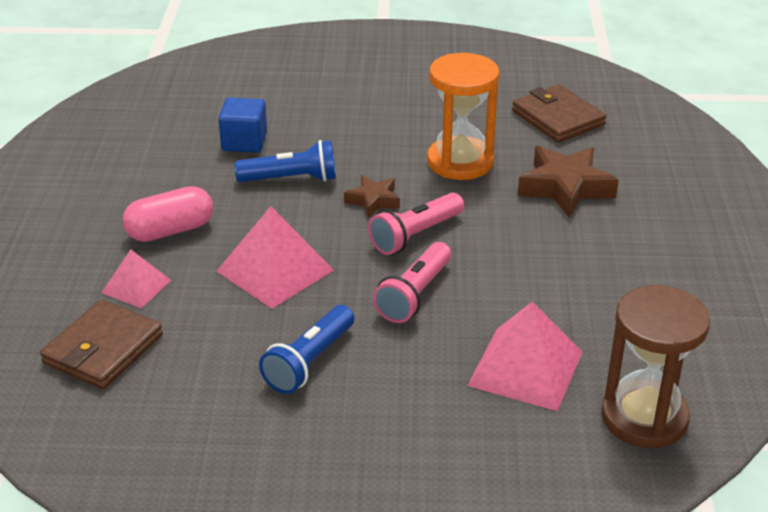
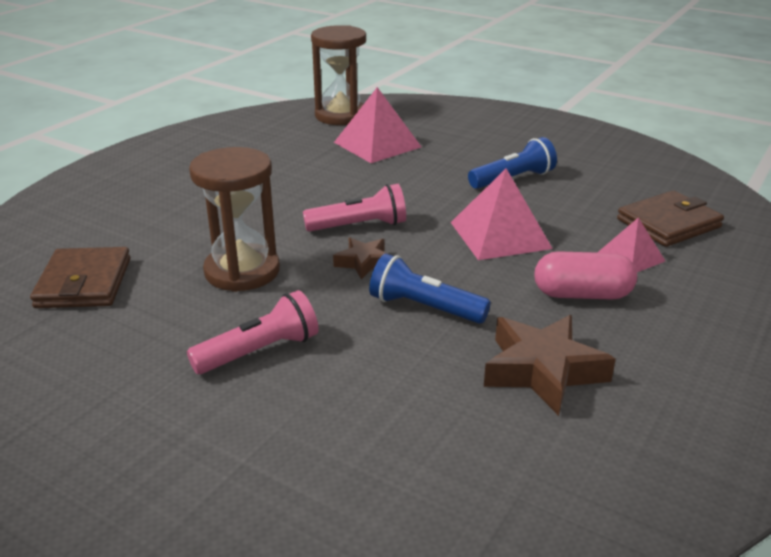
camera: 150 degrees left, 5 degrees down
blue cube [218,98,267,153] -> none
pink flashlight [373,242,451,323] -> pink flashlight moved to [187,290,319,374]
orange hourglass [427,53,500,180] -> brown hourglass [189,147,280,292]
brown star [518,146,619,217] -> brown star moved to [484,315,616,416]

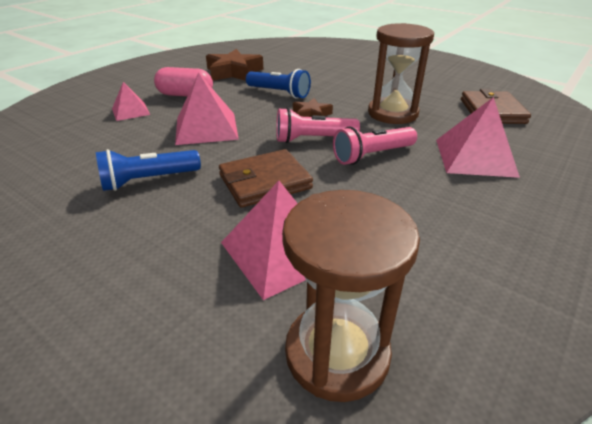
camera: 175 degrees left, 5 degrees up
pink flashlight [187,290,319,374] -> pink flashlight moved to [333,126,417,165]
brown wallet [617,190,724,247] -> brown wallet moved to [219,149,313,208]
none -> pink pyramid [436,97,520,178]

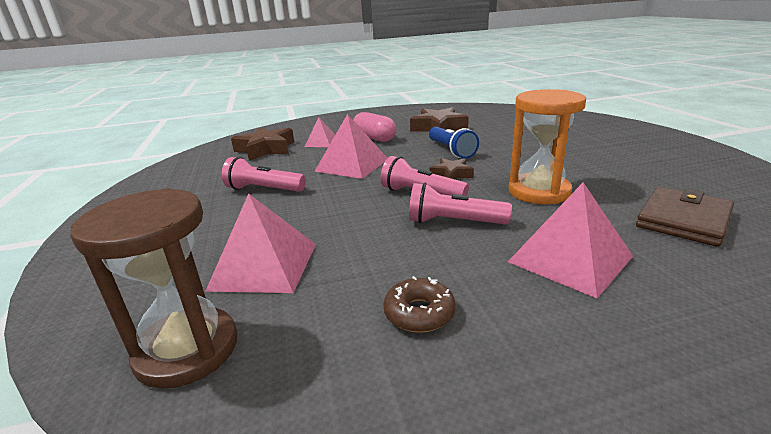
camera: 40 degrees right, 10 degrees down
blue flashlight [96,149,201,191] -> pink flashlight [222,157,306,192]
brown wallet [219,149,313,208] -> none
brown hourglass [368,23,434,124] -> orange hourglass [508,89,586,204]
none -> brown star [231,127,294,161]
none -> brown donut [383,276,456,333]

